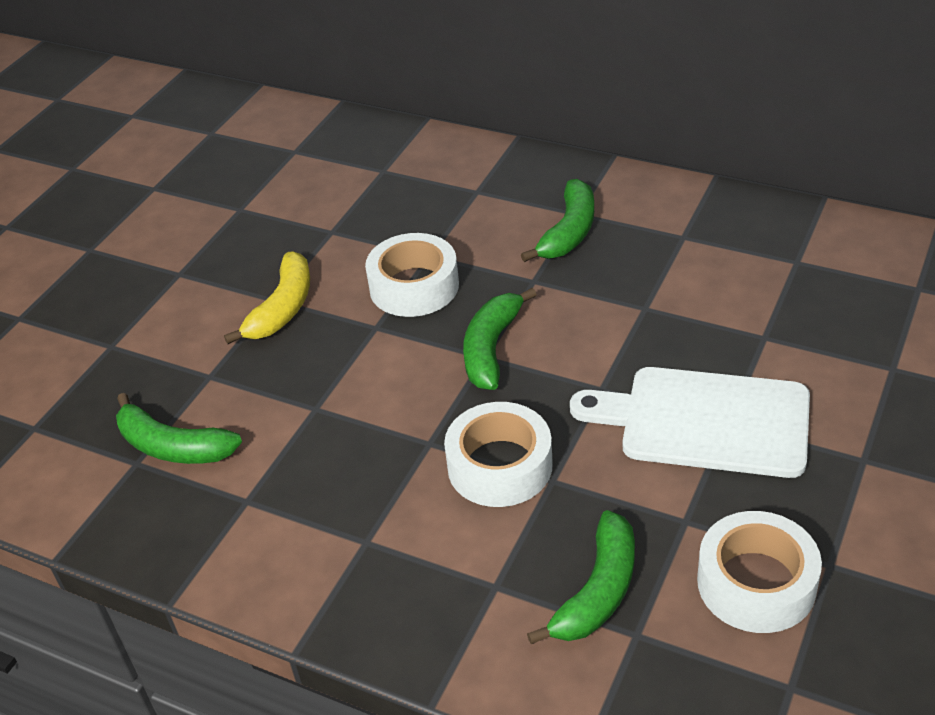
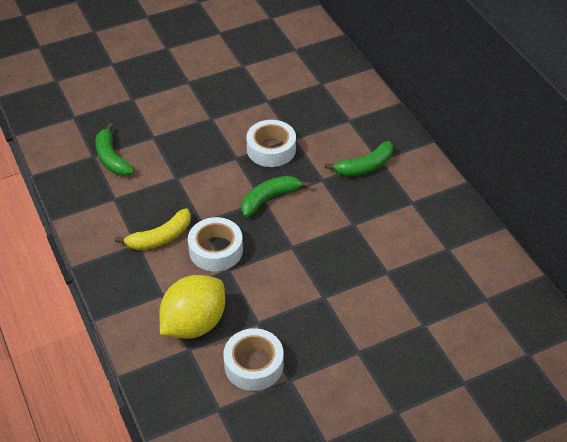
camera: 35 degrees right, 5 degrees up
yellow banana [224,251,310,344] -> yellow banana moved to [115,209,191,250]
green banana [527,510,635,644] -> yellow lemon [159,275,225,339]
white cutting board [570,367,810,478] -> none

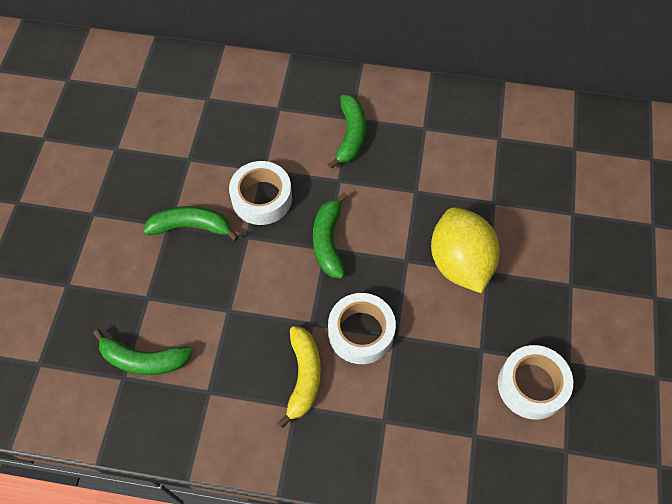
camera: 55 degrees left, 15 degrees up
yellow lemon [159,275,225,339] -> yellow lemon moved to [431,207,500,293]
none -> green banana [143,206,239,241]

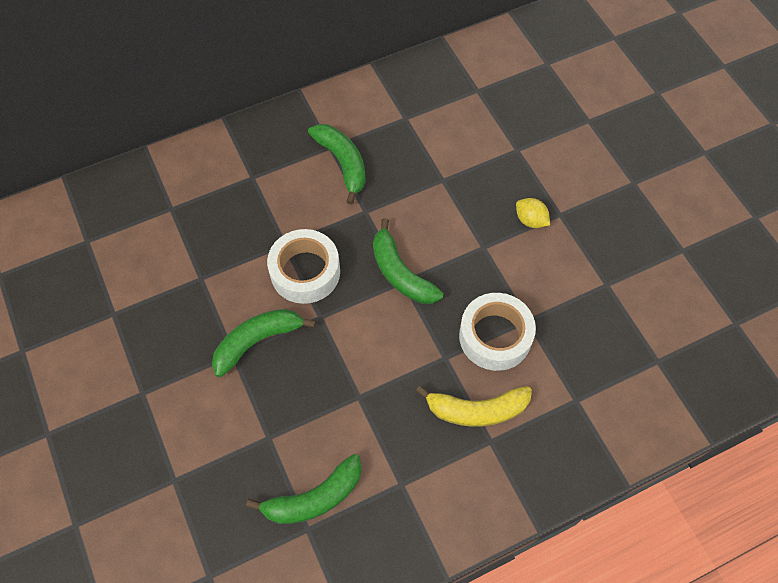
camera: 35 degrees left, 0 degrees up
yellow banana [278,326,321,428] -> yellow banana turned 120 degrees clockwise [416,385,532,427]
yellow lemon [431,207,500,293] -> yellow lemon [516,198,550,228], size x0.41
white tape [498,345,573,420] -> none

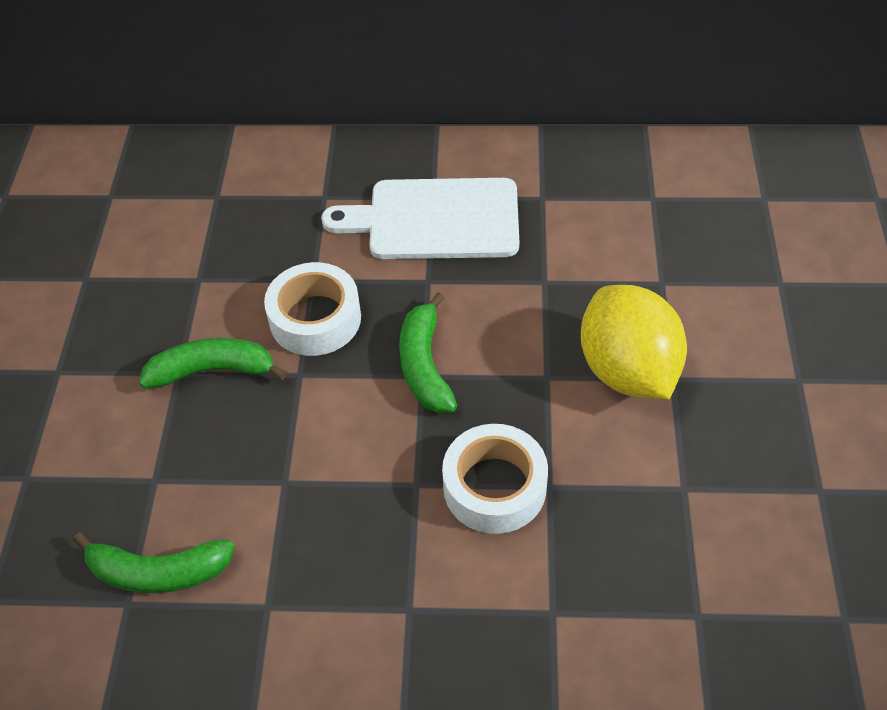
camera: 30 degrees right, 10 degrees down
green banana [308,124,366,204] -> white cutting board [321,178,519,259]
yellow banana [416,385,532,427] -> none
yellow lemon [516,198,550,228] -> yellow lemon [581,285,687,399], size x2.45

